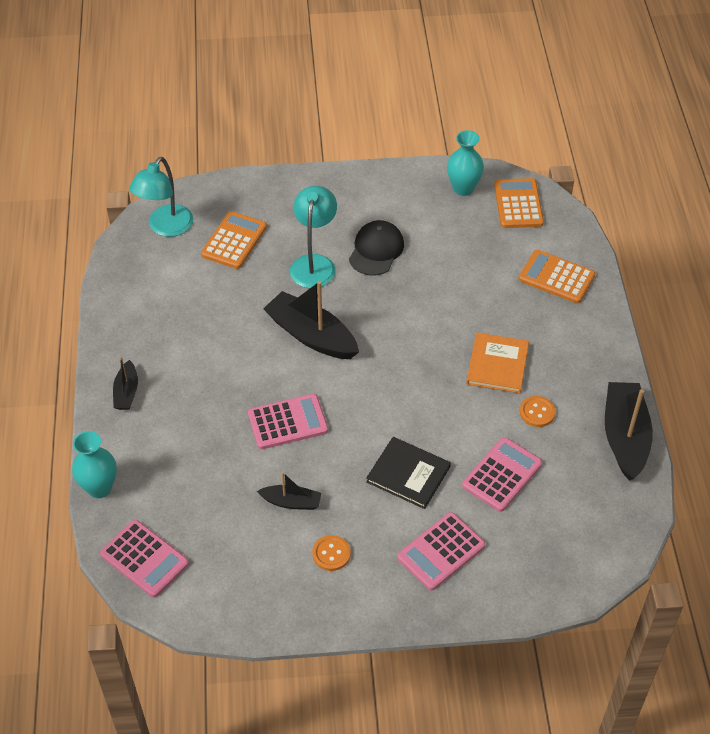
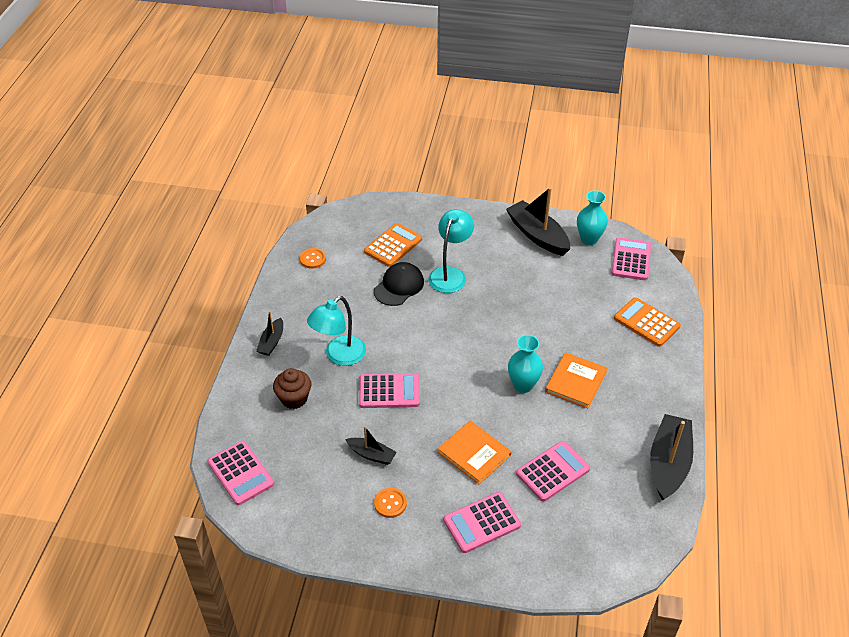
camera: 15 degrees right, 5 degrees down
turquoise vase [72,431,117,498] -> turquoise vase moved to [508,335,543,393]
turquoise lamp [129,157,193,237] -> turquoise lamp moved to [307,296,366,366]
black boat [263,281,359,359] -> black boat moved to [506,187,570,256]
black cap [349,220,404,276] -> black cap moved to [374,262,424,306]
black book [366,437,451,509] -> orange book [438,421,512,485]
orange calculator [494,178,544,228] -> pink calculator [612,237,651,280]
orange button [519,396,556,427] -> orange button moved to [300,248,326,269]
none -> brown cupcake [273,368,311,409]

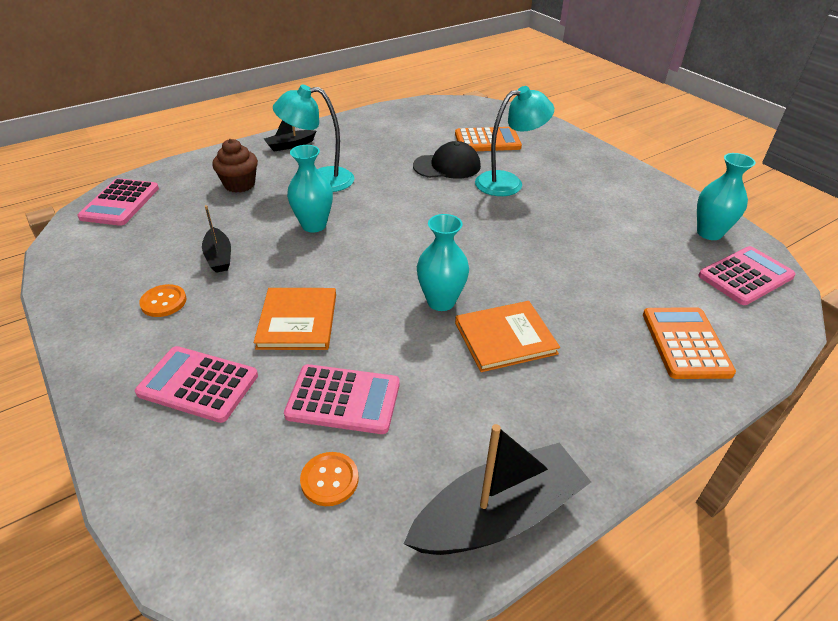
camera: 45 degrees right, 5 degrees down
orange button [300,248,326,269] -> orange button moved to [300,452,359,506]
pink calculator [359,373,420,408] -> turquoise vase [287,145,333,233]
black boat [506,187,570,256] -> none

